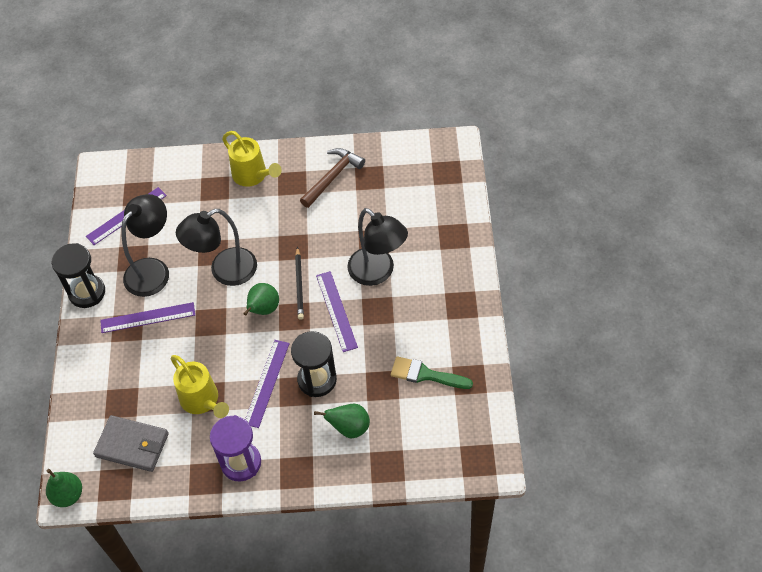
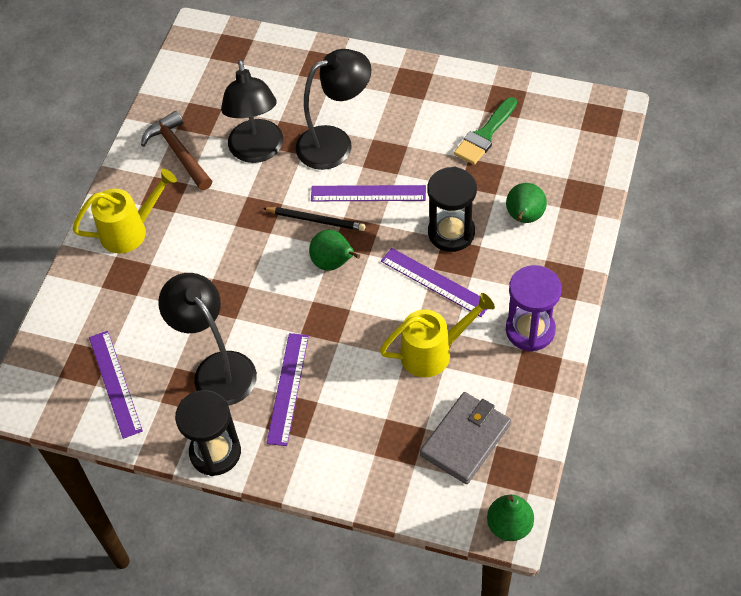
camera: 70 degrees left, 0 degrees up
black lamp [176,209,257,286] -> black lamp moved to [221,60,283,163]

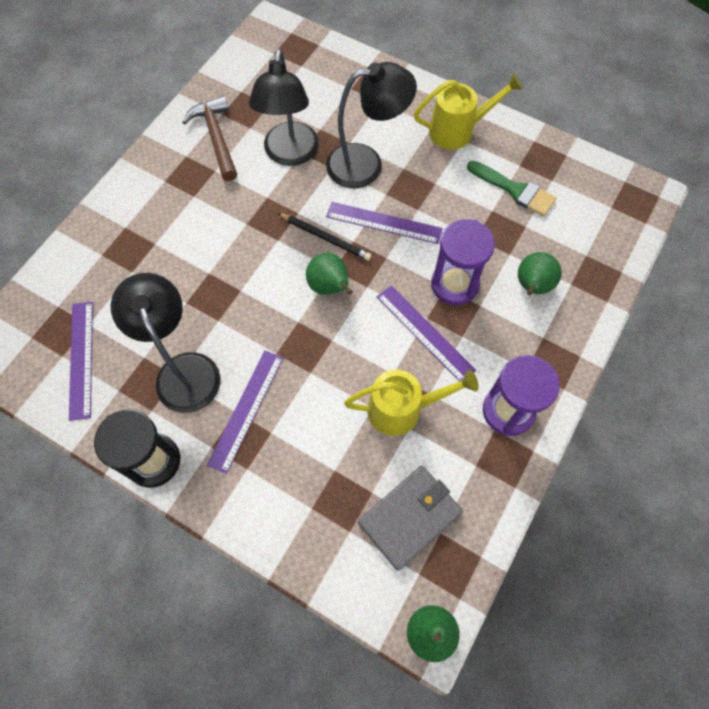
camera: 10 degrees right, 10 degrees up
yellow watering can [73,169,177,254] -> yellow watering can moved to [414,73,523,150]
black hourglass [427,166,477,252] -> purple hourglass [431,219,495,305]
green brush [454,97,517,165] -> green brush turned 105 degrees counterclockwise [467,161,556,217]

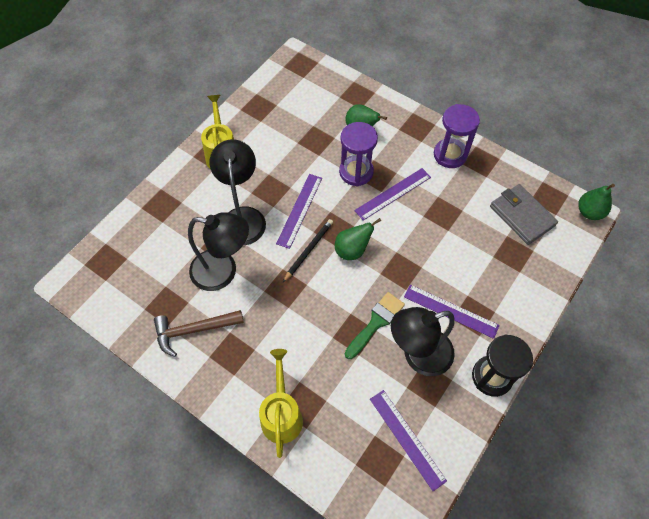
camera: 85 degrees left, 5 degrees down
purple ruler [69,302,93,421] -> purple ruler turned 60 degrees clockwise [370,390,447,491]
yellow watering can [344,370,479,436] -> yellow watering can moved to [259,349,303,458]
green brush [467,161,556,217] -> green brush moved to [345,292,405,359]

